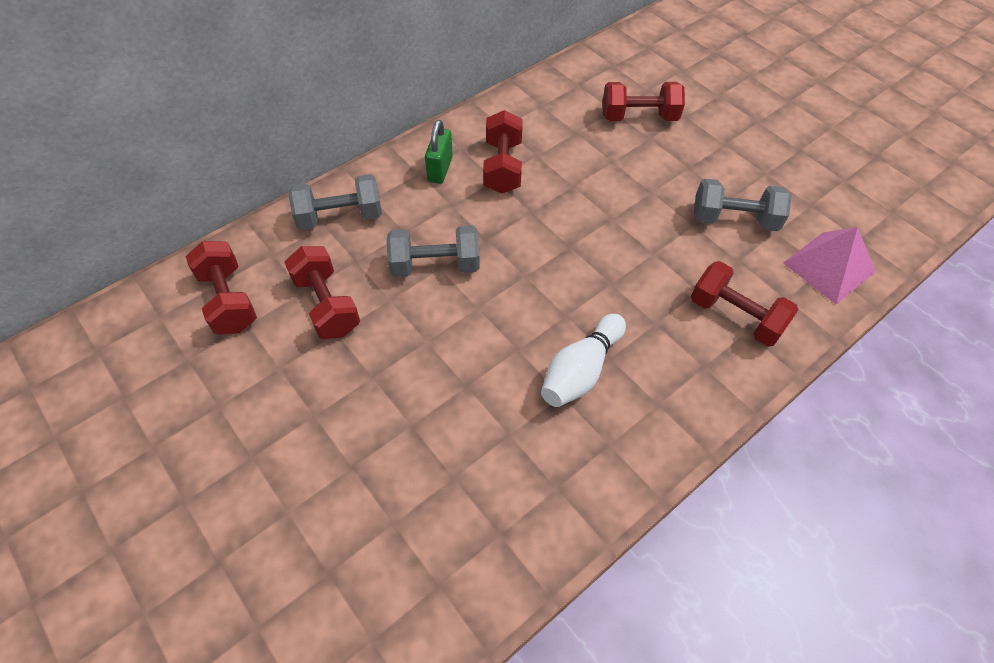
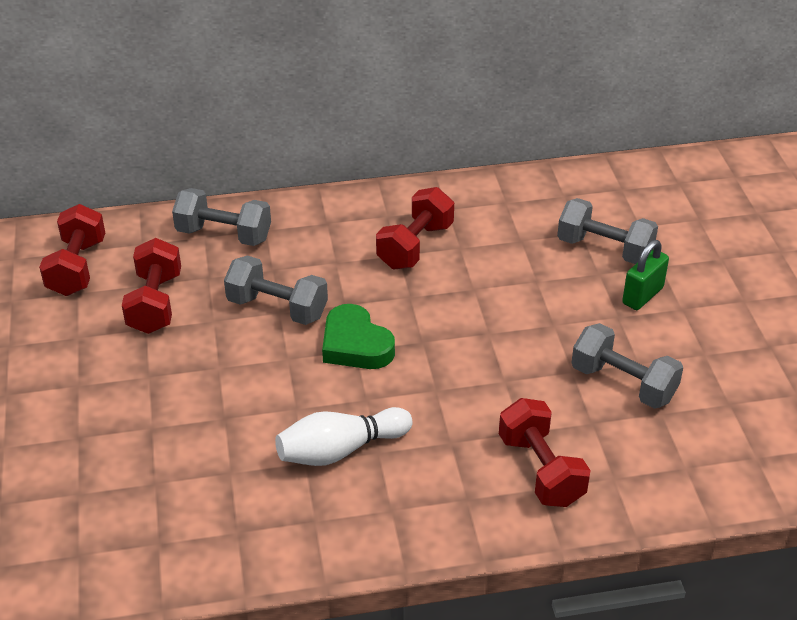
camera: 30 degrees right, 15 degrees down
green padlock [425,120,453,184] -> green padlock moved to [622,240,669,310]
red dumbbell [603,82,685,121] -> grey dumbbell [557,198,658,264]
pink pyramid [783,227,875,304] -> none
none -> green heart [322,304,395,369]

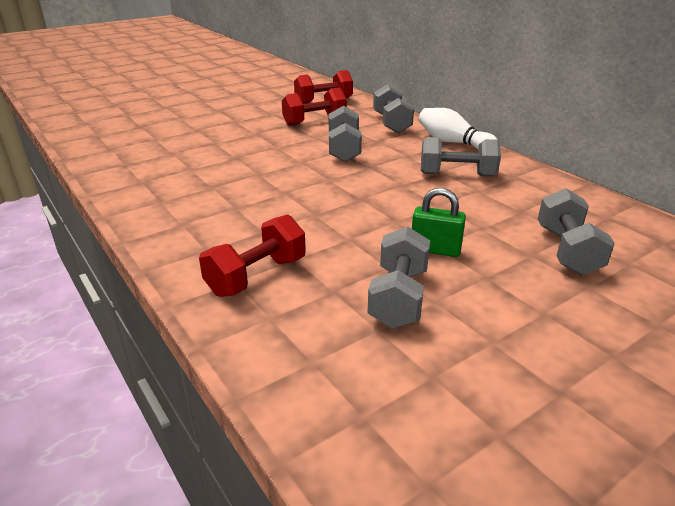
camera: 65 degrees right, 10 degrees down
white bowling pin [275,407,413,466] -> white bowling pin moved to [419,108,498,149]
green heart [322,304,395,369] -> none
red dumbbell [376,187,454,269] -> grey dumbbell [421,137,501,177]
green padlock [622,240,669,310] -> green padlock moved to [412,188,466,257]

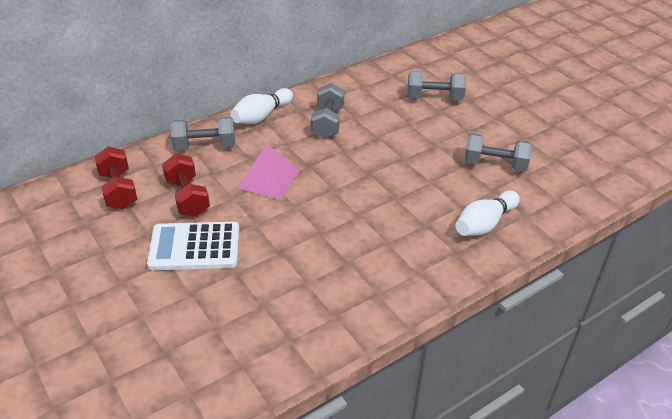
camera: 90 degrees left, 10 degrees up
red dumbbell [199,214,306,297] -> white bowling pin [456,190,520,236]
grey dumbbell [329,106,362,162] -> pink pyramid [238,144,300,200]
green padlock [412,188,466,257] -> none
none -> white calculator [147,222,239,270]

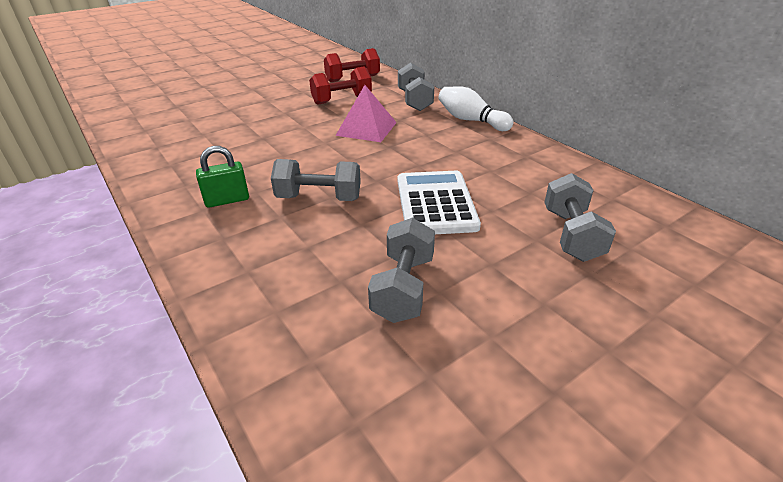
camera: 90 degrees right, 5 degrees down
white calculator [147,222,239,270] -> white calculator moved to [398,171,481,234]
grey dumbbell [311,83,345,139] -> grey dumbbell moved to [271,159,361,201]
white bowling pin [456,190,520,236] -> none
none -> green padlock [196,146,249,208]

